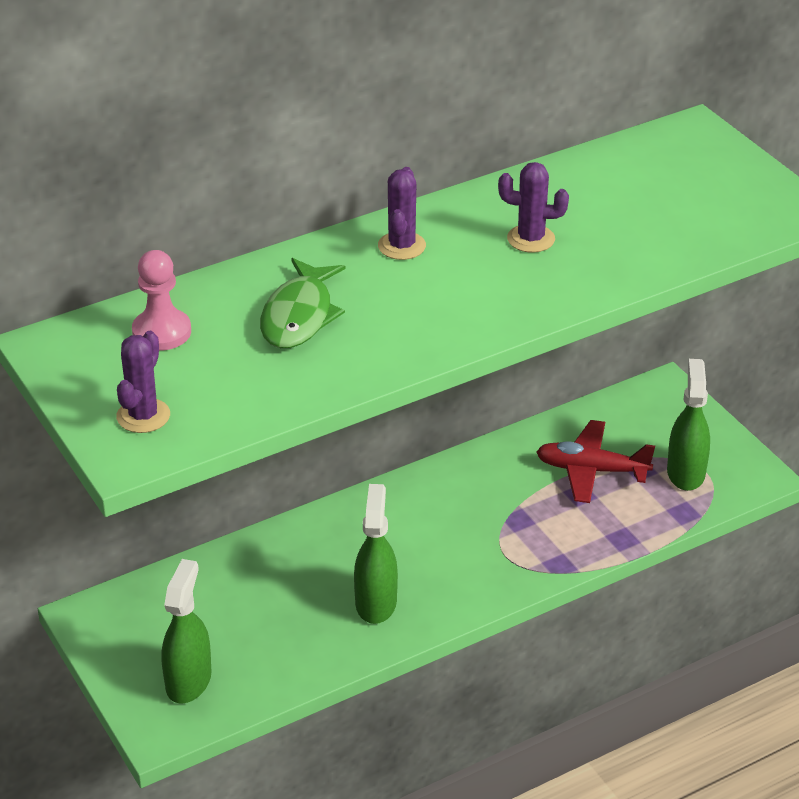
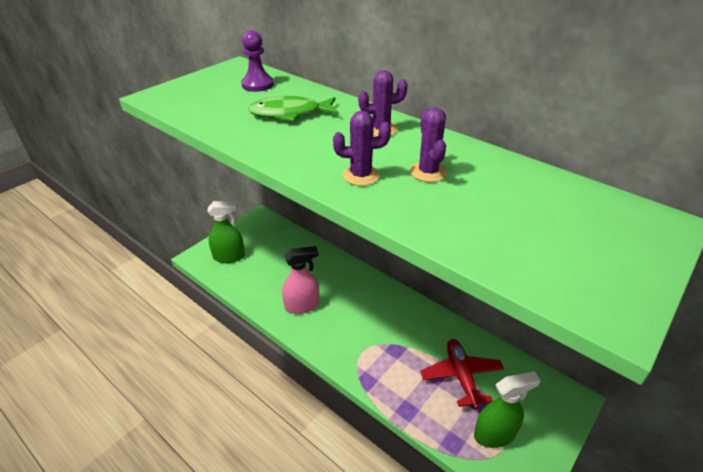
camera: 70 degrees right, 0 degrees up
purple cactus [116,331,170,433] -> purple cactus moved to [333,111,391,186]
pink pawn [132,250,191,351] -> purple pawn [241,30,274,92]
green spray bottle [354,484,398,624] -> pink spray bottle [282,246,319,314]

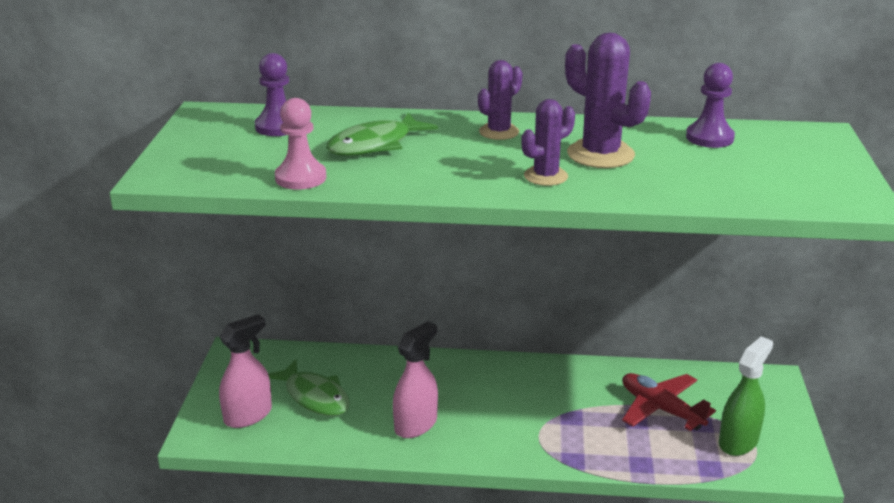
camera: 35 degrees left, 10 degrees down
green spray bottle [207,201,245,263] -> pink spray bottle [219,314,272,428]
purple cactus [410,107,447,182] -> purple cactus [565,33,651,168], size x1.60
none -> green fish [268,359,350,416]
none -> pink pawn [275,98,326,190]
none -> purple pawn [686,63,735,148]

